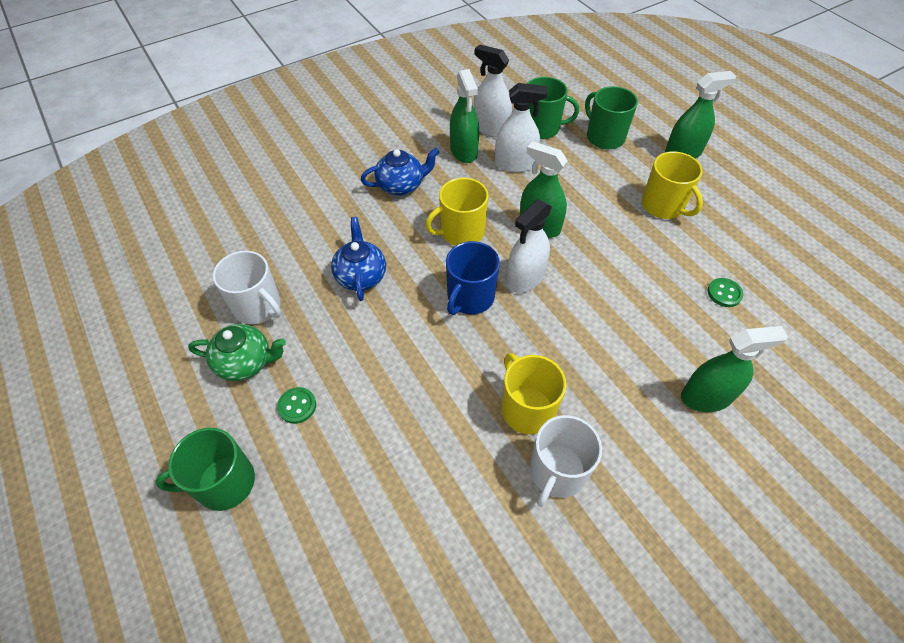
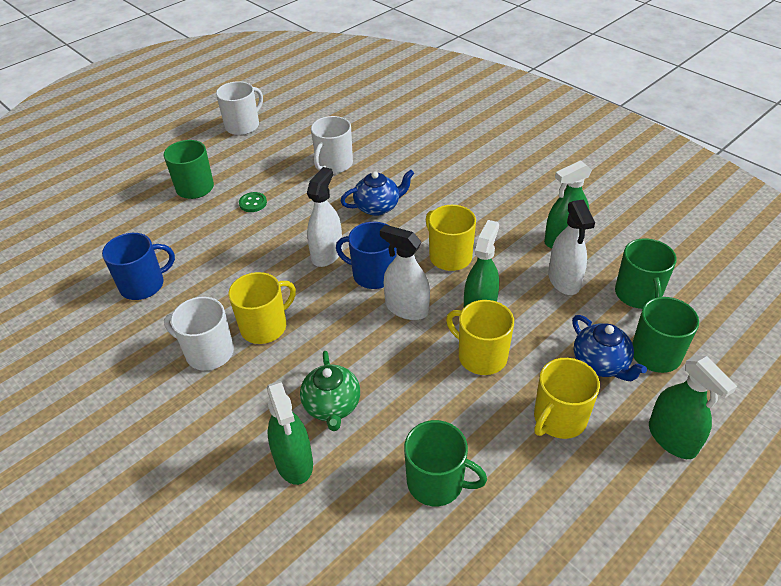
camera: 80 degrees right, 10 degrees down
green teapot [188,324,286,381] -> green teapot moved to [300,351,360,431]
blue teapot [361,148,439,196] -> blue teapot moved to [572,315,647,381]
white spray bottle [474,44,512,137] -> white spray bottle moved to [307,167,343,267]
green button [707,278,743,307] -> green mug [404,420,487,506]
none -> blue mug [102,233,175,300]
none -> white mug [216,81,263,135]
none -> yellow mug [446,300,514,375]

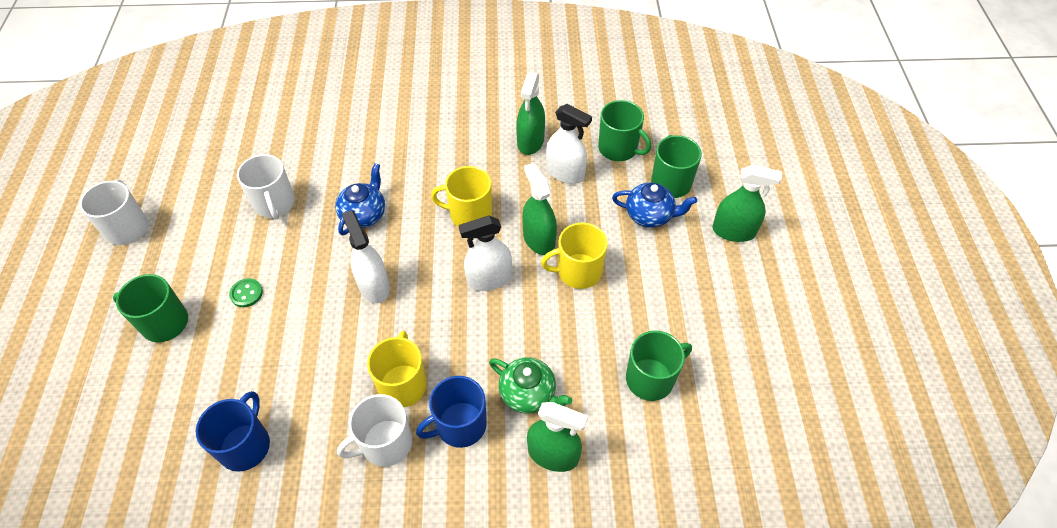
camera: 50 degrees left, 10 degrees up
blue mug [336,222,397,289] -> blue mug moved to [416,376,487,448]
yellow mug [534,358,600,439] -> none

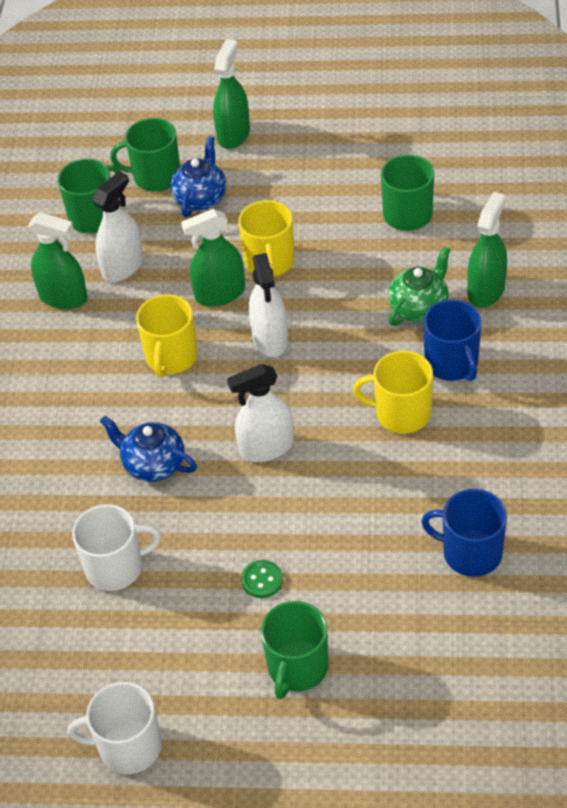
camera: 80 degrees left, 5 degrees down
white mug [337,394,412,467] -> none

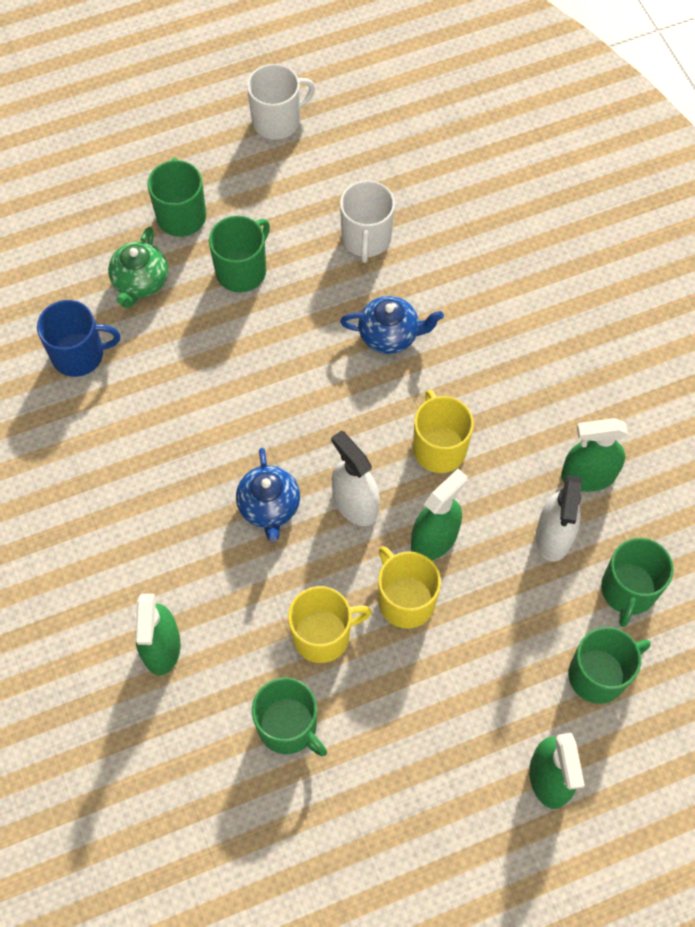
camera: 150 degrees right, 15 degrees up
white mug [72,504,161,591] -> white mug turned 45 degrees counterclockwise [340,180,395,263]
blue teapot [170,136,226,217] -> blue teapot moved to [236,448,300,542]
white spray bottle [227,364,294,462] -> none
green button [241,560,283,598] -> green mug [209,216,270,292]
yellow mug [353,351,433,433] -> yellow mug moved to [288,586,372,663]
green teapot [388,246,451,326] -> green teapot moved to [108,227,168,308]
blue mug [423,299,482,381] -> none

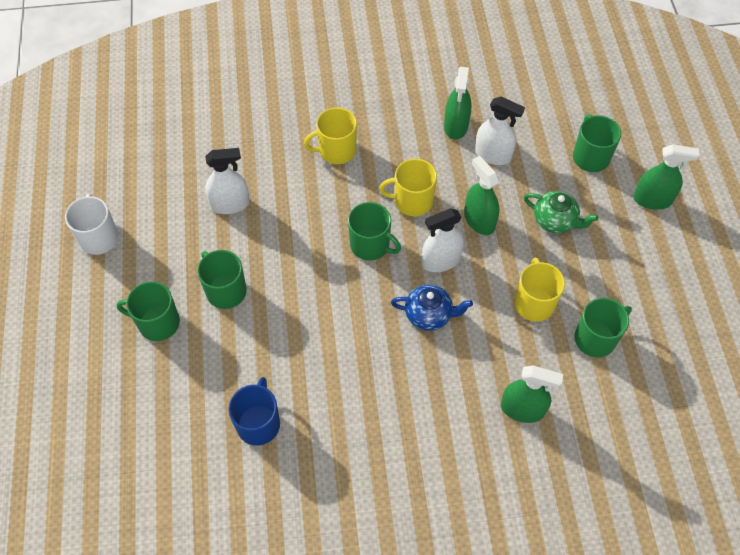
camera: 75 degrees left, 5 degrees down
green teapot [108,227,168,308] -> green teapot moved to [524,191,599,234]
white mug [340,180,395,263] -> white spray bottle [205,148,250,214]
blue teapot [340,296,444,354] -> none
yellow mug [378,546,441,628] -> yellow mug moved to [304,107,357,164]
green mug [601,538,674,627] -> green mug moved to [348,202,401,261]

